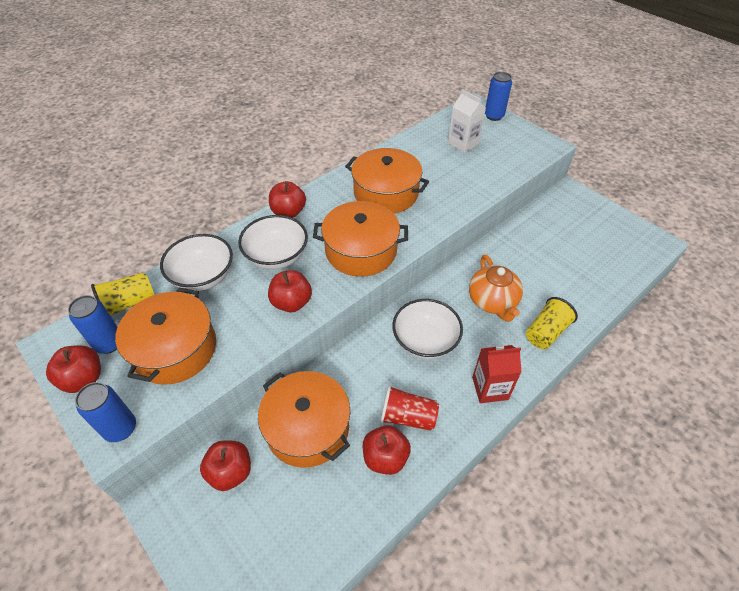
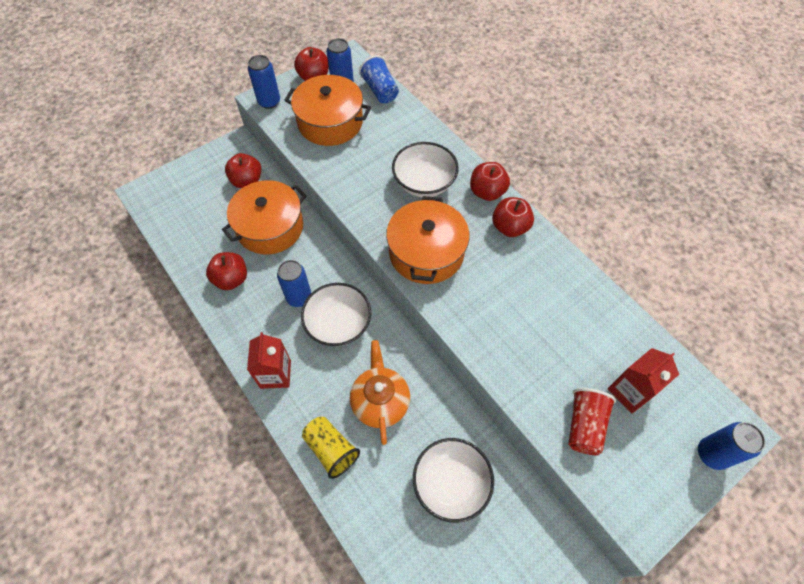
camera: 95 degrees right, 10 degrees up
yellow cup [91,272,154,316] -> blue cup [359,55,399,103]
white bowl [160,234,233,291] -> white bowl moved to [413,438,494,523]
red apple [268,270,312,312] -> red apple moved to [492,197,534,237]
orange pot [345,148,429,214] -> none
red cup [380,385,439,431] -> red cup moved to [568,388,616,455]
white carton [448,90,486,153] -> red carton [608,348,679,414]
orange teapot [469,255,523,322] -> orange teapot turned 90 degrees clockwise [350,340,410,445]
none -> blue can [277,260,311,307]

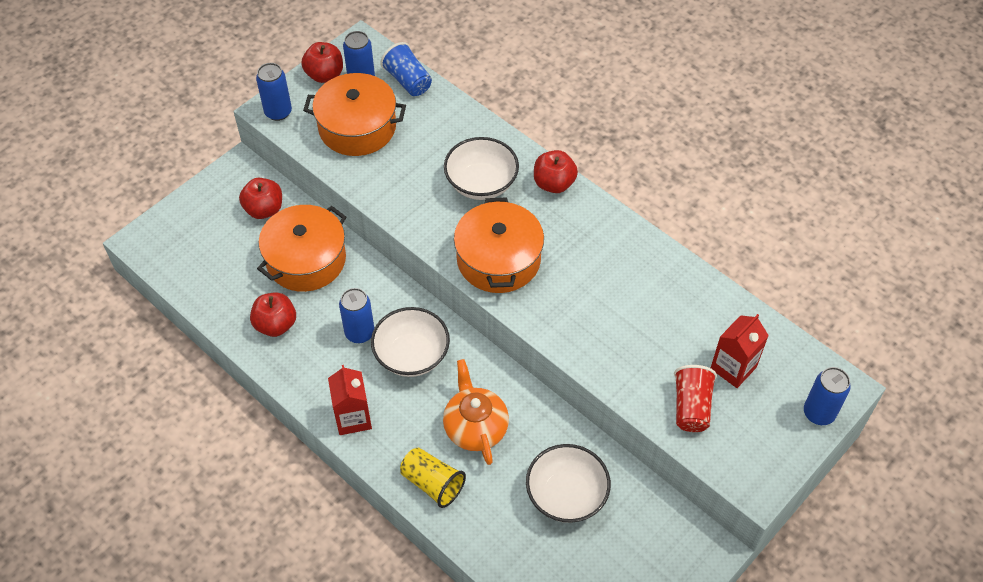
camera: 10 degrees left, 5 degrees down
red apple [492,197,534,237] -> none

